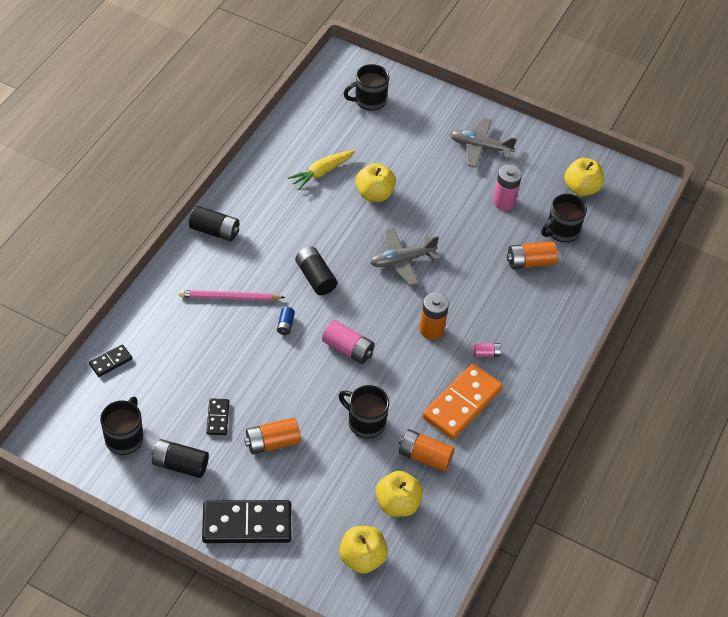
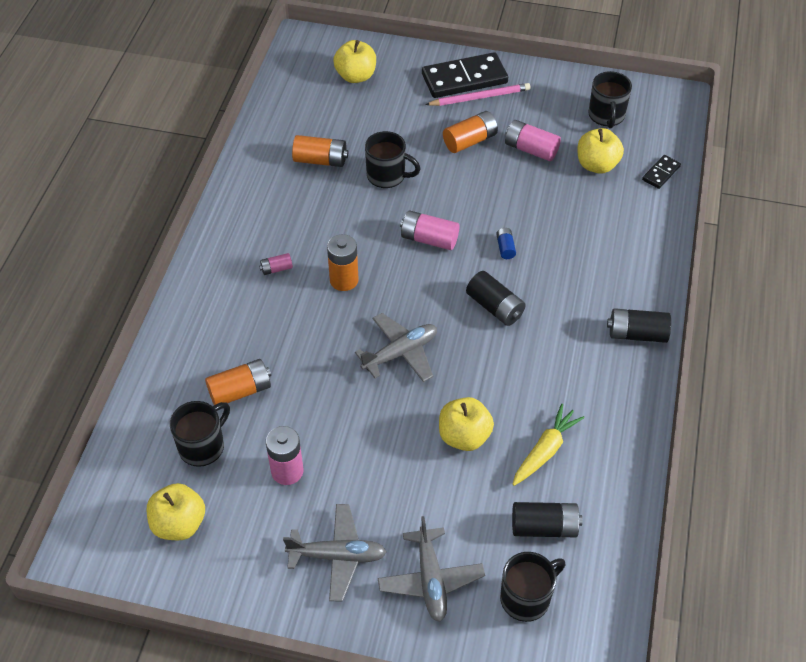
camera: 170 degrees right, 0 degrees up
black battery [151,439,209,478] -> black battery moved to [512,502,583,537]
pink pencil [179,290,286,301] -> pink pencil moved to [425,83,531,106]
black domino [206,398,229,435] -> pink battery [505,120,561,161]
yellow apple [376,471,423,517] -> yellow apple moved to [577,128,624,174]
orange domino [422,363,503,439] -> none
none -> grey plane [378,516,485,622]

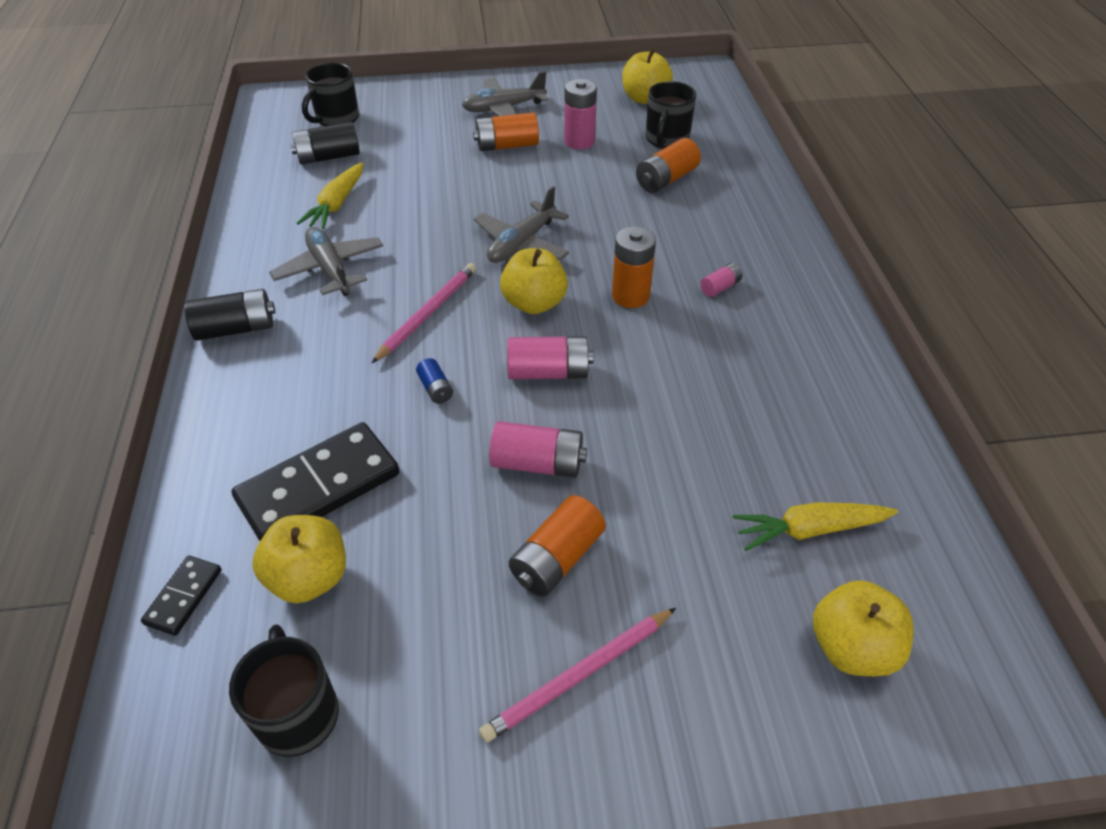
camera: 160 degrees right, 5 degrees down
orange battery [292,135,348,167] -> orange battery moved to [473,112,539,151]
black mug [365,131,421,188] -> none
grey plane [378,516,485,622] -> grey plane moved to [269,227,383,296]
black domino [422,52,508,98] -> black domino moved to [232,422,399,541]
yellow apple [439,397,494,451] -> yellow apple moved to [500,248,568,314]
black battery [466,271,526,326] -> pink pencil [371,263,476,363]
pink battery [505,120,561,161] -> pink battery moved to [489,421,587,478]
none -> yellow carrot [733,502,898,551]

